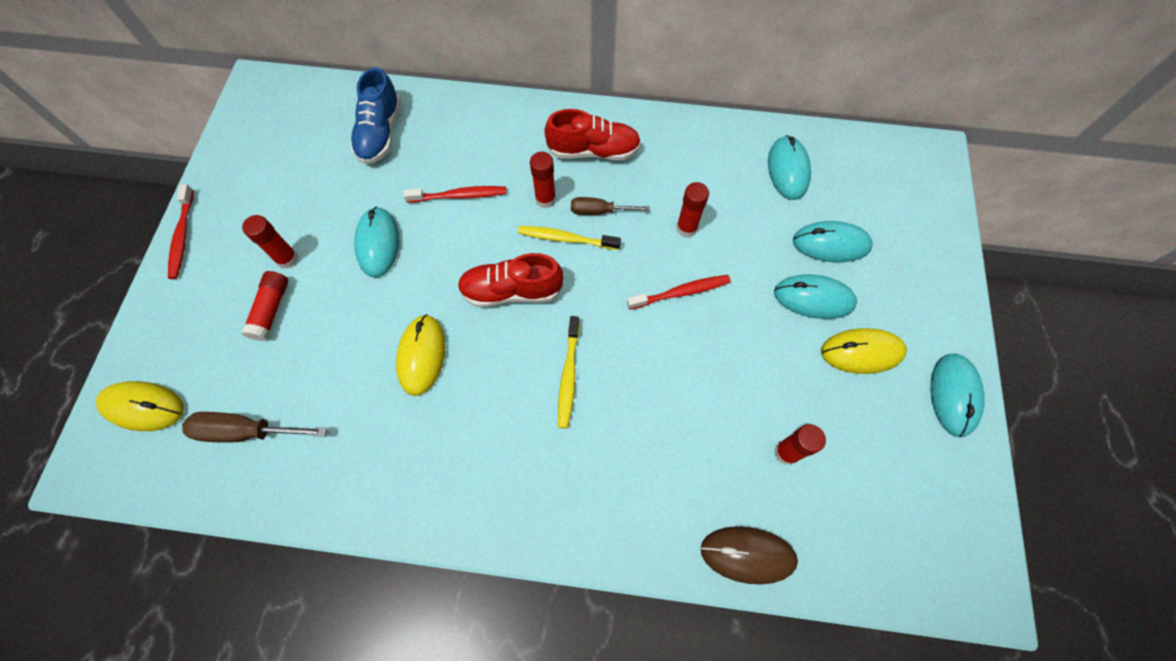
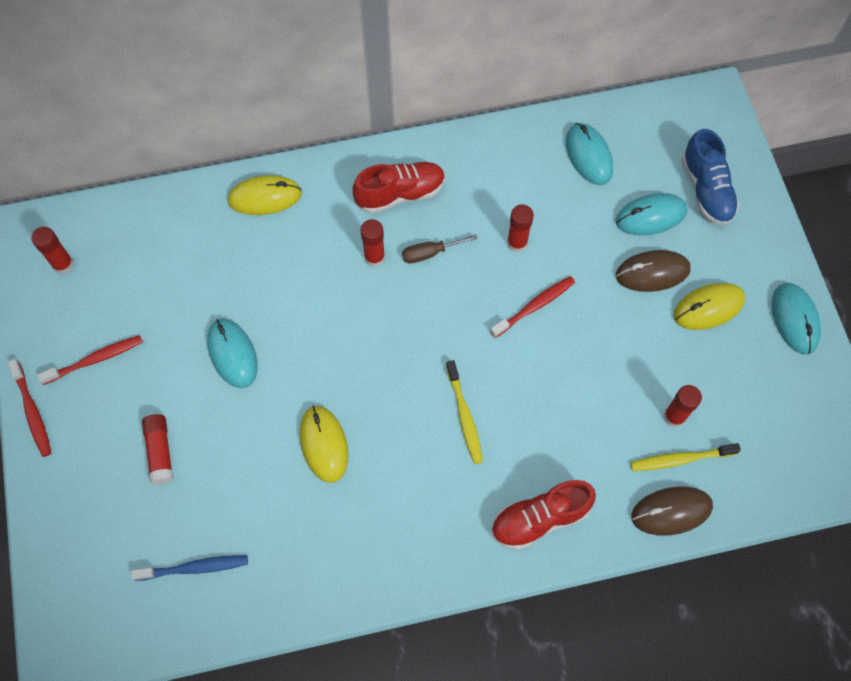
camera: 20 degrees left, 0 degrees up
yellow mouse [96,381,184,431] -> yellow mouse moved to [228,175,302,215]
brown screwdriver [182,412,327,442] -> blue toothbrush [131,555,248,581]
red glue stick [242,215,298,269] -> red glue stick moved to [31,227,74,274]
blue shoe [350,67,401,164] -> blue shoe moved to [681,129,739,226]
red toothbrush [403,186,506,203] -> red toothbrush moved to [37,335,143,385]
red shoe [457,253,564,307] -> red shoe moved to [491,480,596,550]
yellow toothbrush [518,226,621,250] -> yellow toothbrush moved to [630,443,741,471]
turquoise mouse [774,274,857,319] -> brown mouse [616,250,691,292]

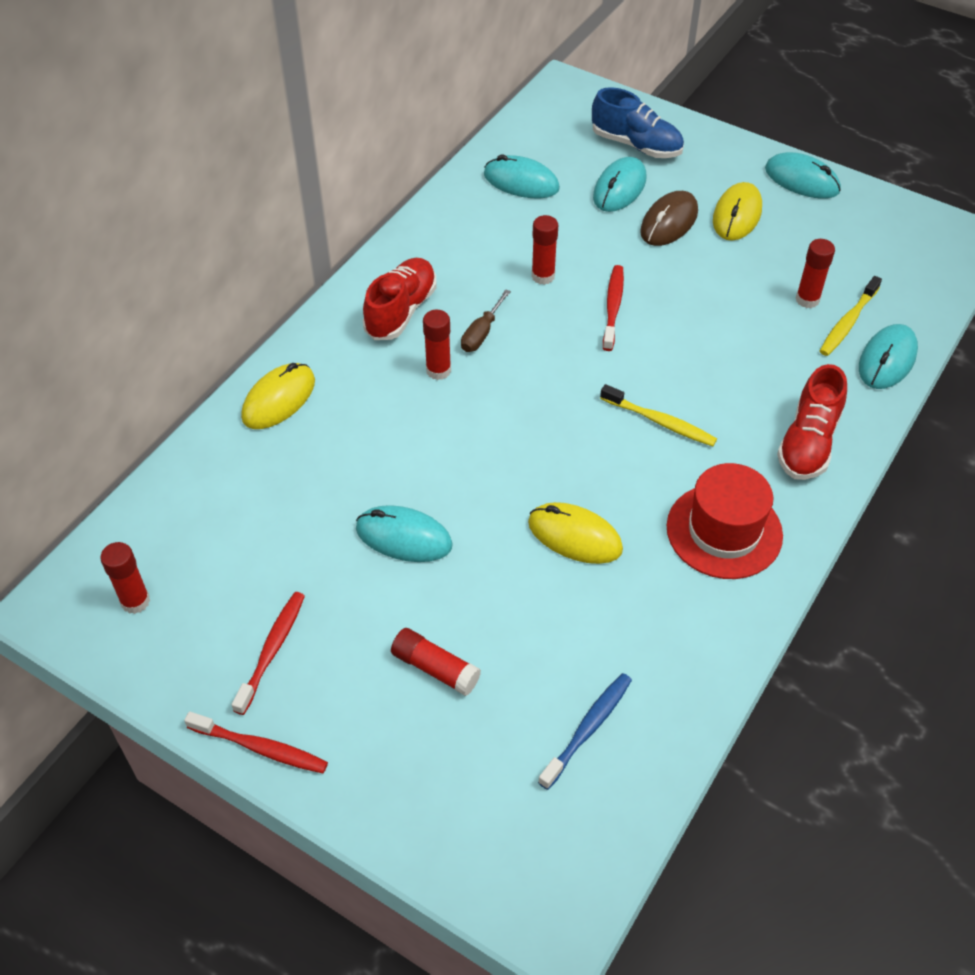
camera: 45 degrees left, 15 degrees down
brown mouse [631,487,713,536] -> turquoise mouse [859,324,918,389]
none -> red hat [667,463,783,579]

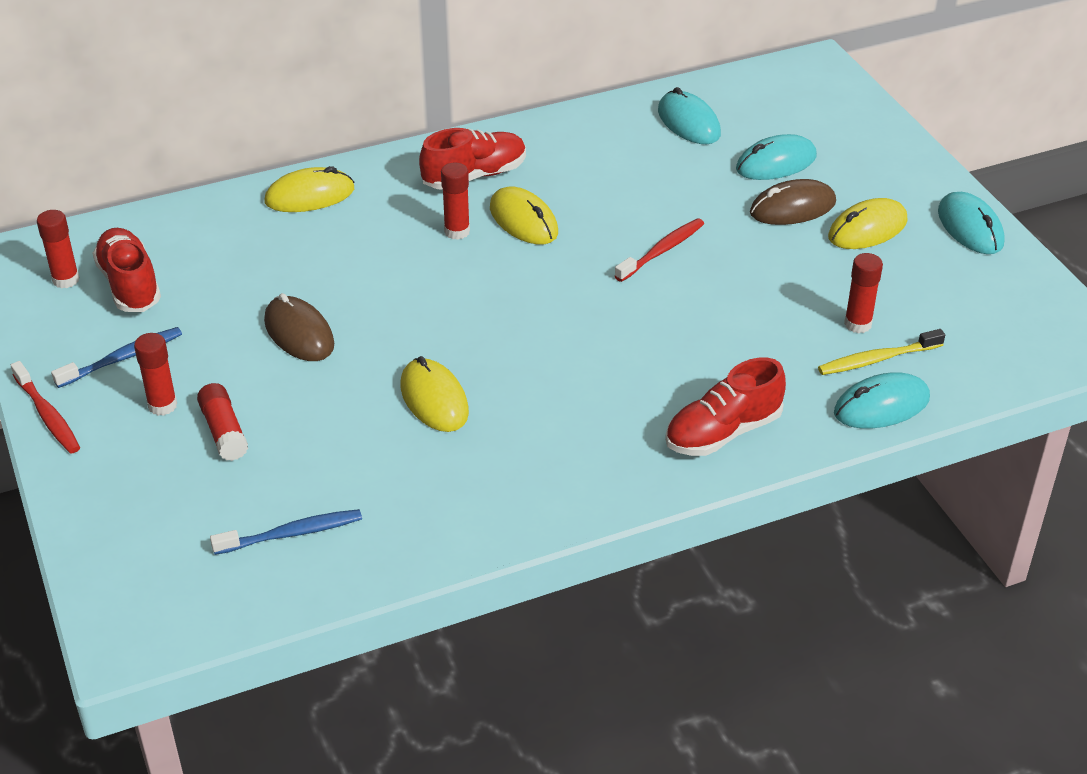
camera: 35 degrees right, 10 degrees down
red toothbrush [232,592,305,715] -> blue toothbrush [51,327,182,388]
turquoise mouse [356,505,453,562] -> brown mouse [264,293,334,361]
brown screwdriver [461,289,511,352] -> yellow mouse [490,187,558,244]
red glue stick [531,215,558,285] -> red glue stick moved to [134,333,177,416]
blue shoe [592,87,684,158] -> none
yellow toothbrush [600,384,717,446] -> none
red hat [667,463,783,579] -> none
none -> red shoe [93,228,161,312]

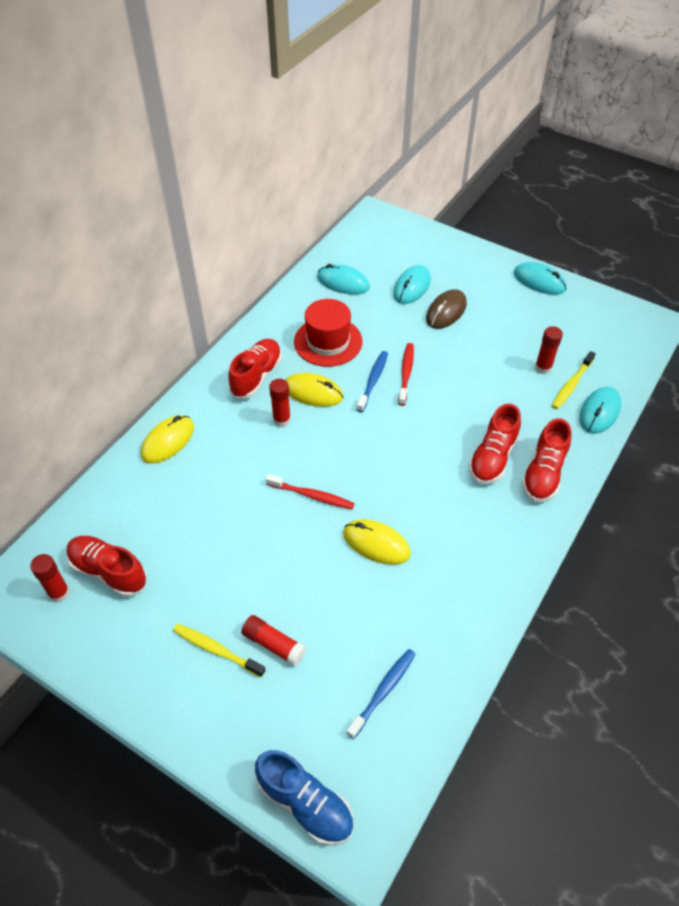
camera: 35 degrees left, 10 degrees up
red toothbrush [11,361,80,454] -> red toothbrush moved to [266,474,355,509]
blue toothbrush [51,327,182,388] -> blue toothbrush moved to [356,351,388,412]
red glue stick [134,333,177,416] -> yellow toothbrush [173,624,266,678]
brown mouse [264,293,334,361] -> none
yellow mouse [828,198,908,249] -> none
none -> blue shoe [255,750,353,845]
none -> red hat [294,299,363,367]
none -> red shoe [469,403,521,484]

